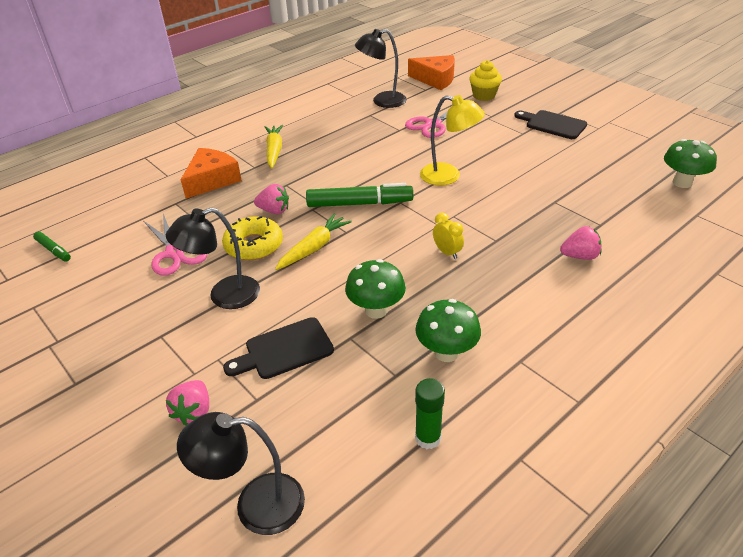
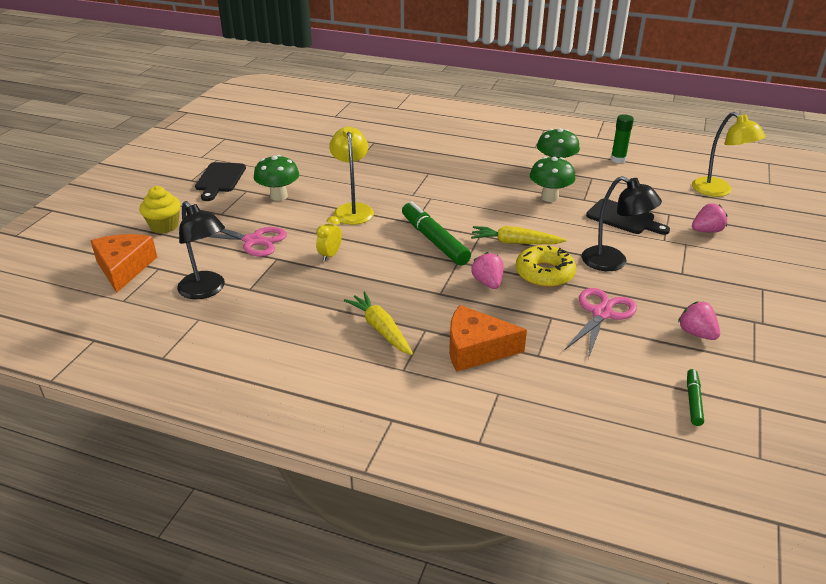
camera: 120 degrees left, 5 degrees down
black lamp [177,412,305,535] -> yellow lamp [692,112,766,197]
yellow carrot [265,125,283,168] -> yellow carrot turned 90 degrees clockwise [344,291,413,355]
yellow clock [433,213,464,259] -> yellow clock moved to [316,216,342,261]
pink strawberry [560,226,602,260] -> pink strawberry moved to [678,302,720,340]
green mushroom [664,139,717,188] -> green mushroom moved to [254,155,299,201]

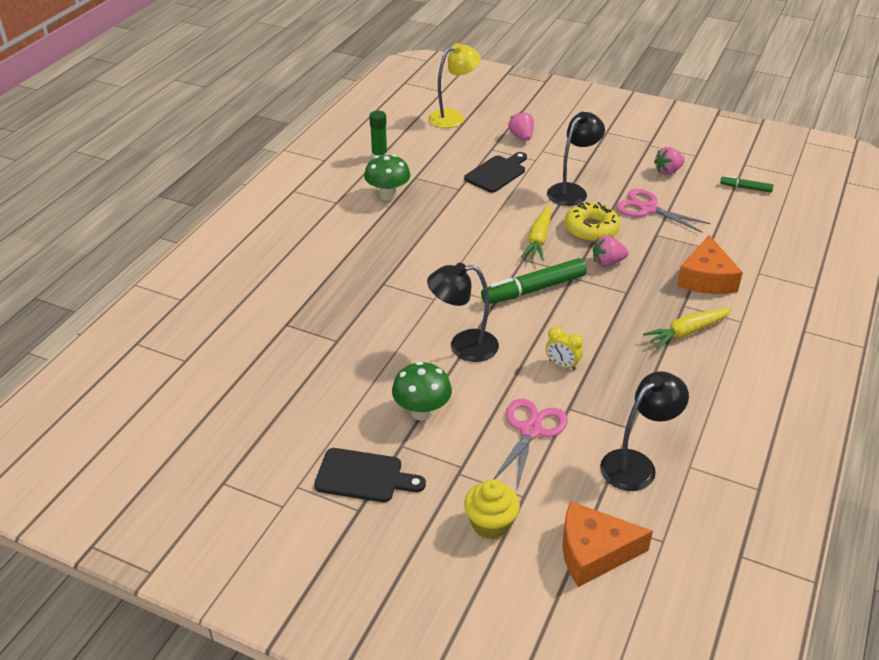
camera: 85 degrees left, 5 degrees up
yellow lamp [329,126,374,225] -> black lamp [427,263,499,362]
green mushroom [530,157,575,202] -> none

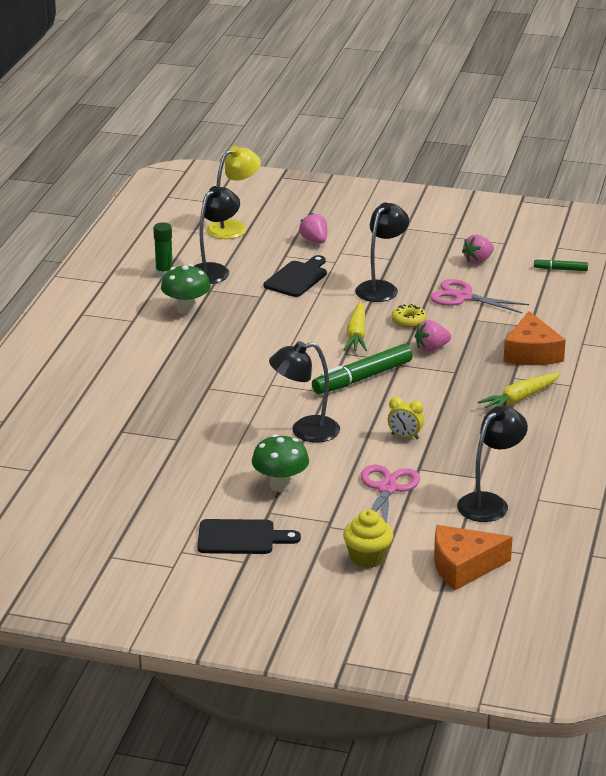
camera: 10 degrees left, 10 degrees down
yellow donut [565,202,620,242] -> yellow donut [391,304,427,328], size x0.61
none -> black lamp [194,186,240,284]

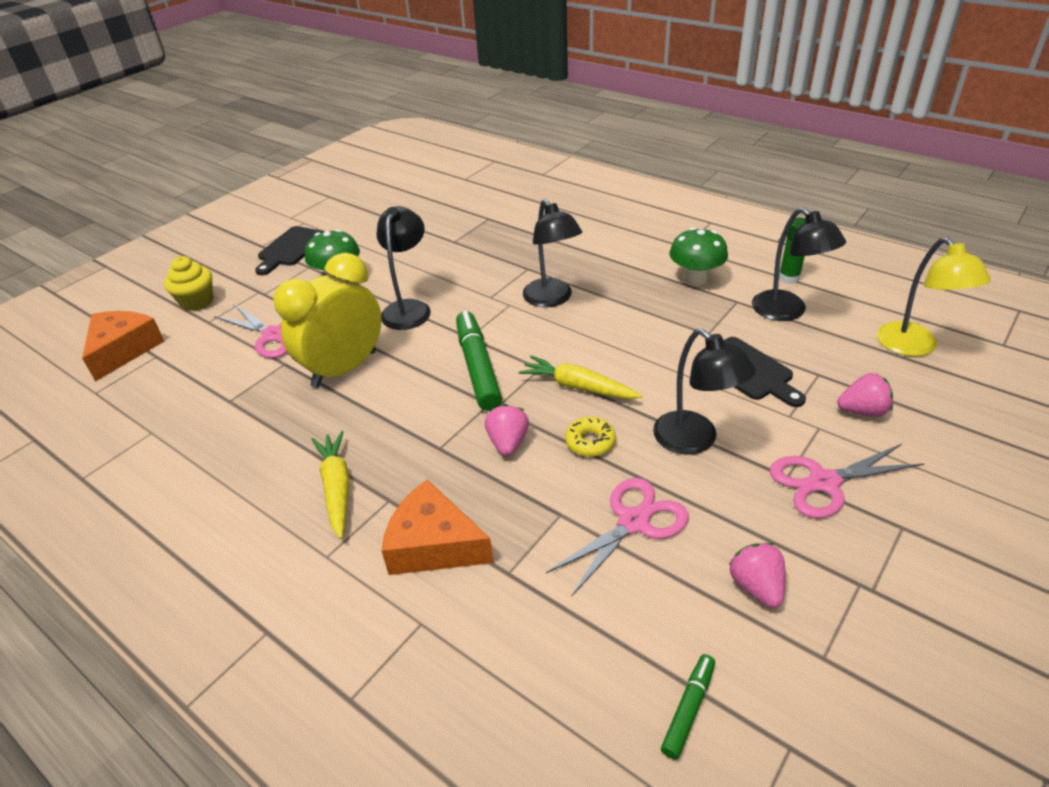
camera: 115 degrees right, 10 degrees up
yellow clock [388,397,424,439] -> yellow clock [273,253,382,388], size x2.38
black lamp [457,406,528,522] -> black lamp moved to [523,199,582,307]
none -> pink scissors [770,444,924,518]

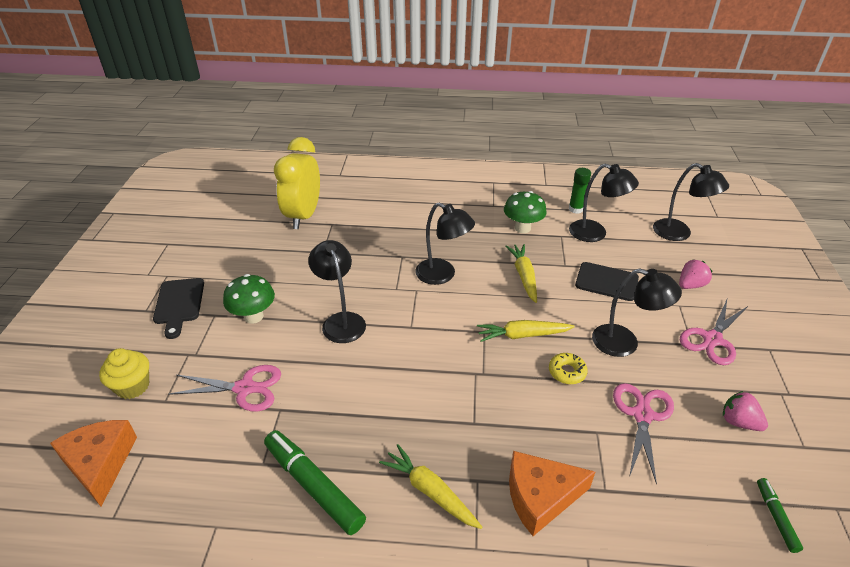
camera: 35 degrees left, 0 degrees up
yellow clock [273,253,382,388] -> yellow clock moved to [274,137,320,229]
green marker [456,311,502,411] -> green marker moved to [264,430,366,535]
pink strawberry [485,404,529,456] -> none
yellow lamp [877,237,991,356] -> black lamp [653,163,729,241]
none -> yellow carrot [505,244,537,303]

